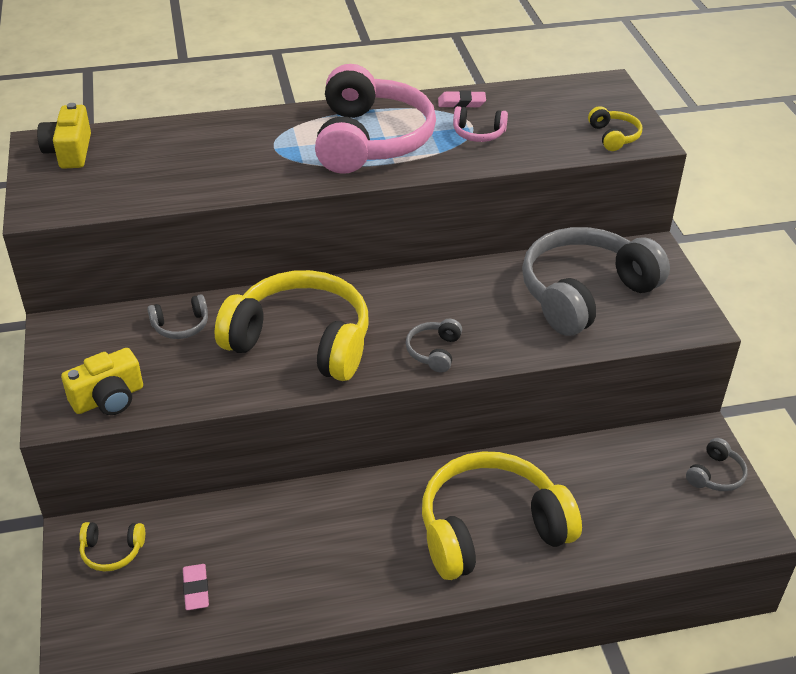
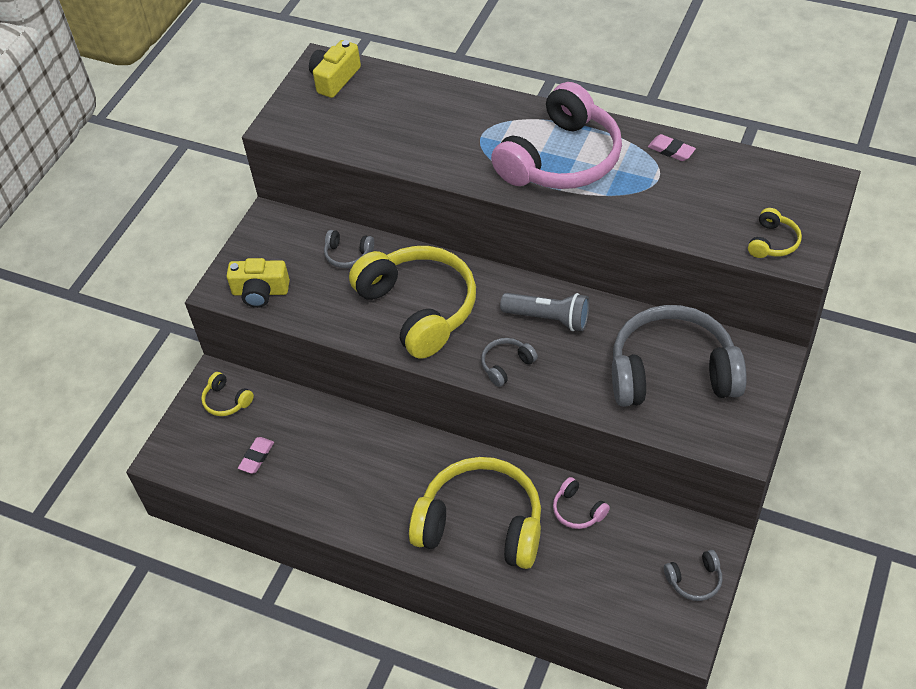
camera: 40 degrees right, 10 degrees up
pink headphones [453,106,508,142] -> pink headphones moved to [553,477,610,529]
none -> grey flashlight [500,293,589,331]

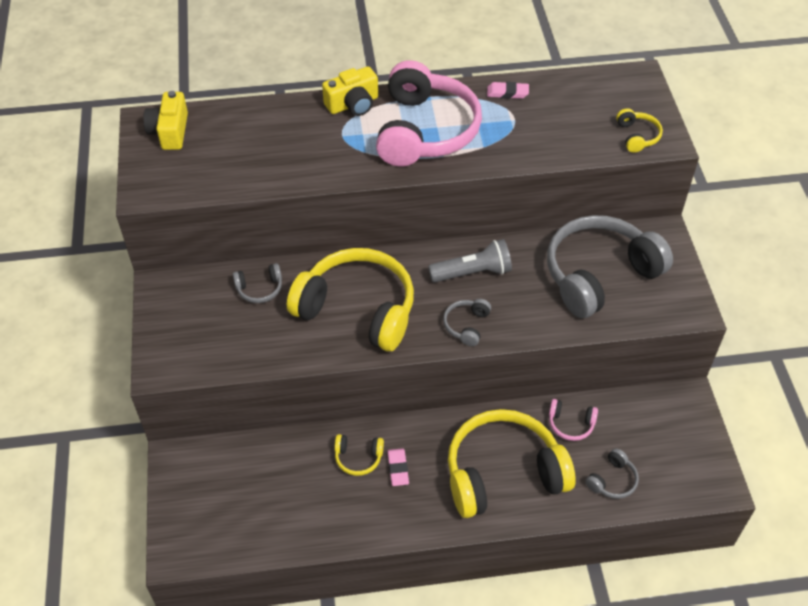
camera: 35 degrees left, 0 degrees up
yellow headphones [201,372,254,416] -> yellow headphones moved to [335,434,384,476]
yellow camera [226,258,290,308] -> yellow camera moved to [322,66,378,116]
pink eraser [238,437,274,474] -> pink eraser moved to [387,448,409,486]
grey headphones [664,550,722,601] -> grey headphones moved to [585,448,639,499]

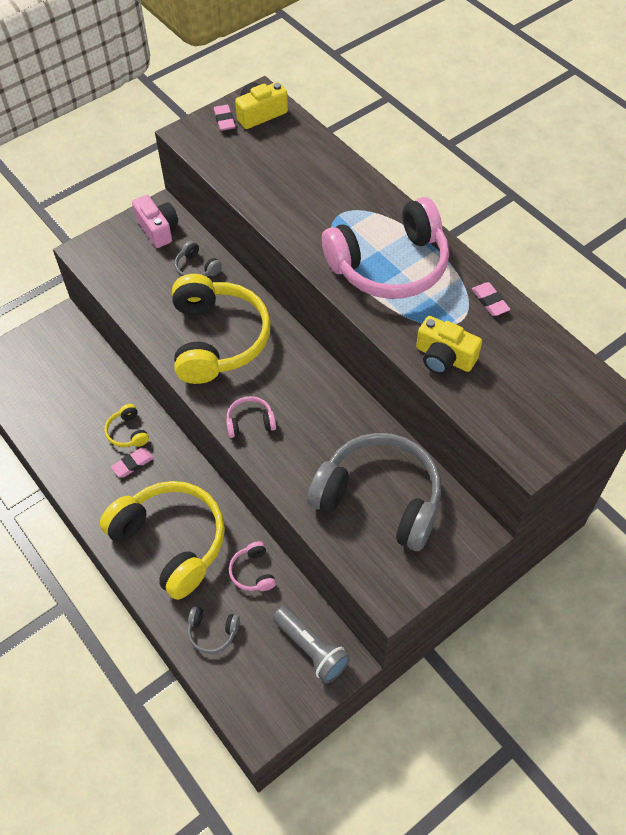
camera: 60 degrees right, 5 degrees up
yellow camera [322,66,378,116] -> yellow camera moved to [416,316,482,374]
grey flashlight [428,239,512,282] -> grey flashlight moved to [273,606,350,683]
grey headphones [443,299,491,346] -> pink headphones [226,396,276,438]
yellow headphones [616,108,663,153] -> none
none -> pink camera [132,195,178,248]
none -> pink eraser [214,105,235,131]

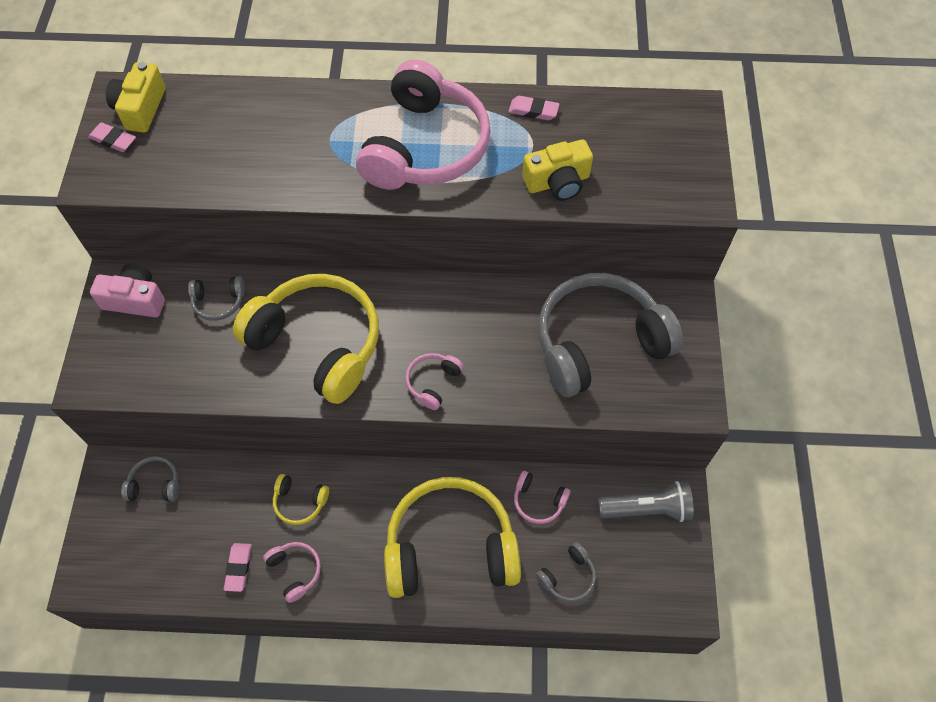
camera: 50 degrees left, 5 degrees up
pink eraser [111,448,154,477] -> pink eraser moved to [224,543,252,592]
none -> grey headphones [121,456,179,501]
none -> pink headphones [263,542,321,603]

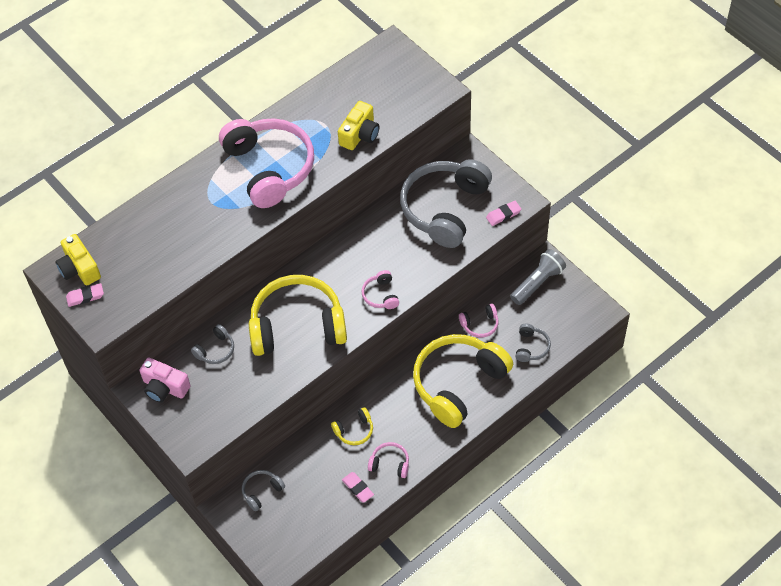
camera: 40 degrees left, 5 degrees down
pink camera [90,264,165,317] -> pink camera turned 120 degrees counterclockwise [139,358,191,403]
pink eraser [508,96,559,120] -> pink eraser moved to [486,201,521,226]

